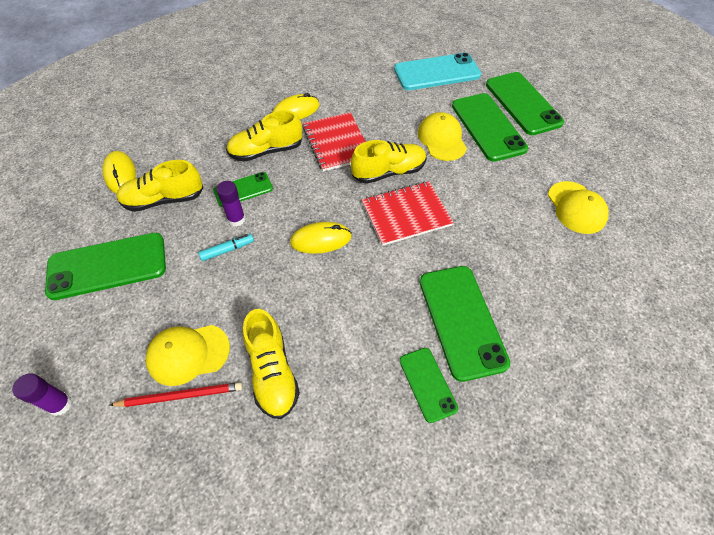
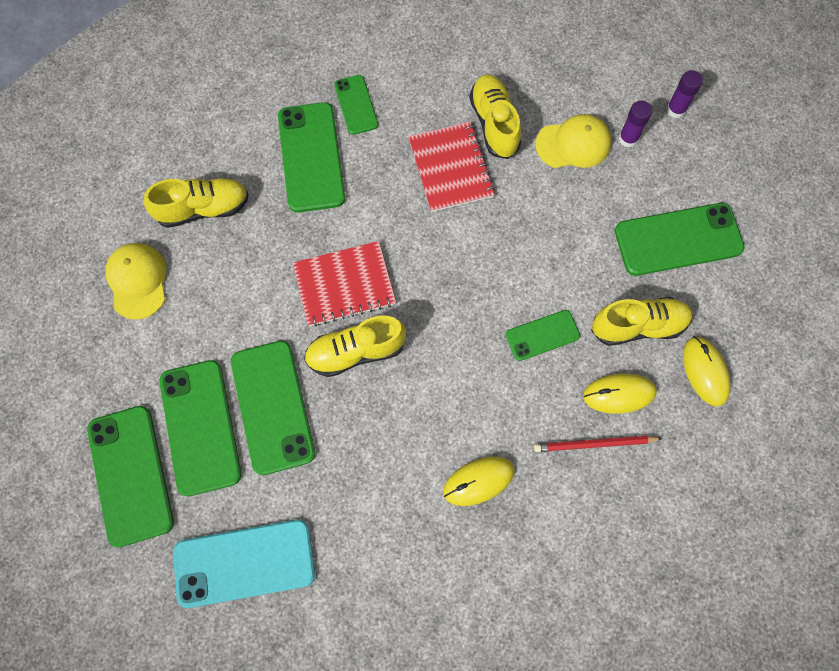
camera: 175 degrees left, 15 degrees up
red pencil [110,382,242,407] -> red pencil moved to [534,436,663,452]
turquoise marker [198,234,254,261] -> none
purple glue stick [216,181,246,226] -> purple glue stick moved to [619,101,652,148]
yellow shoe [226,111,302,162] -> yellow shoe moved to [144,178,249,228]
yellow mouse [290,222,352,254] -> yellow mouse moved to [583,373,657,414]
red notebook [303,112,366,172] -> red notebook moved to [408,122,495,212]
yellow cap [418,112,467,161] -> green phone [231,341,315,475]

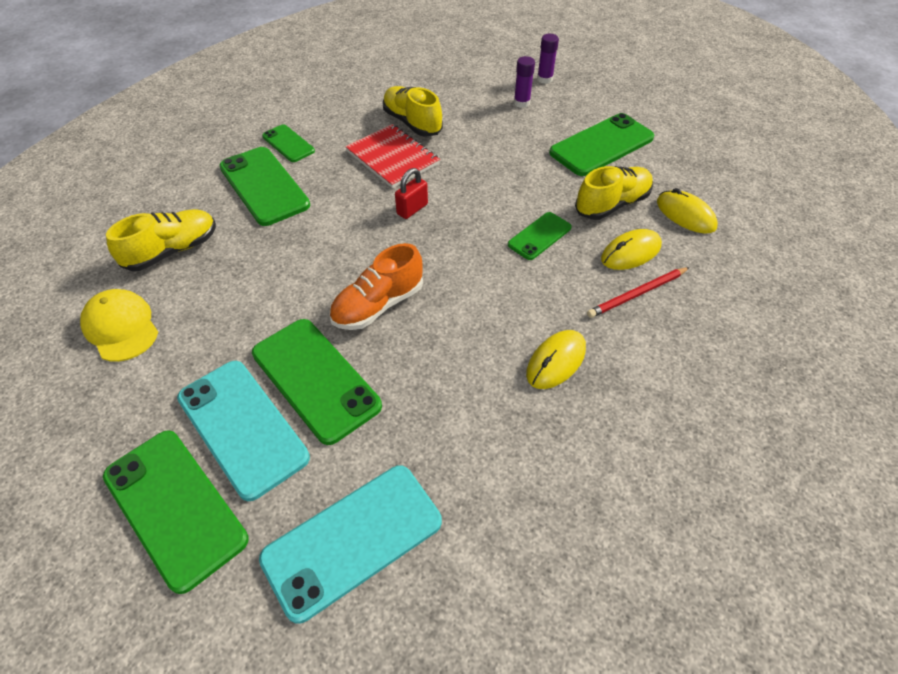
camera: 25 degrees left, 20 degrees down
green phone [160,360,241,497] -> turquoise phone [177,361,310,501]
red notebook [293,241,396,326] -> none
yellow shoe [304,316,406,377] -> orange shoe [329,243,423,330]
yellow cap [535,114,611,168] -> none
none -> red padlock [395,168,428,219]

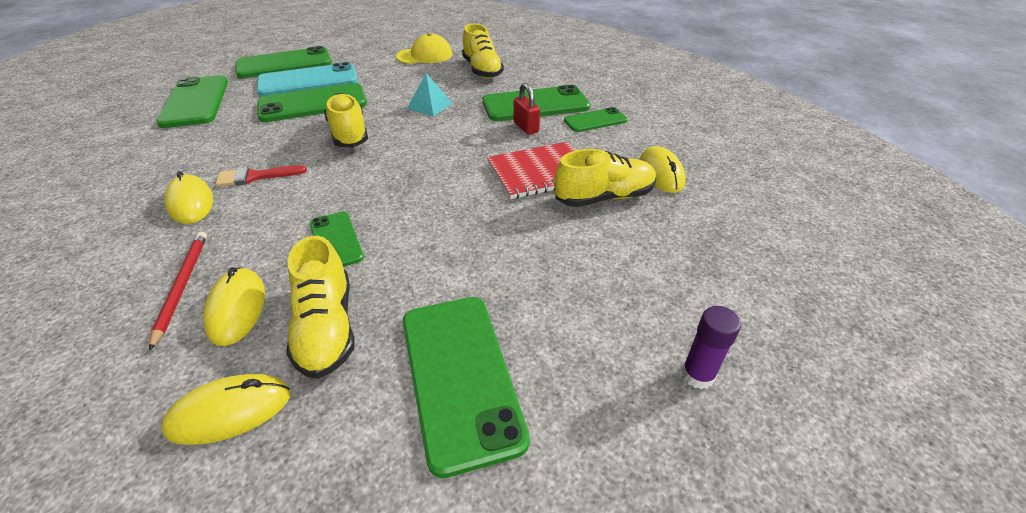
camera: 110 degrees right, 10 degrees down
turquoise phone [259,466,442,624] -> green phone [156,75,228,128]
orange shoe [329,243,423,330] -> yellow shoe [324,93,368,147]
red padlock [395,168,428,219] -> red padlock moved to [514,83,540,135]
purple glue stick [514,56,535,108] -> none
none -> red brush [215,165,307,187]
none -> turquoise pyramid [407,73,452,116]
none -> yellow mouse [639,146,686,193]

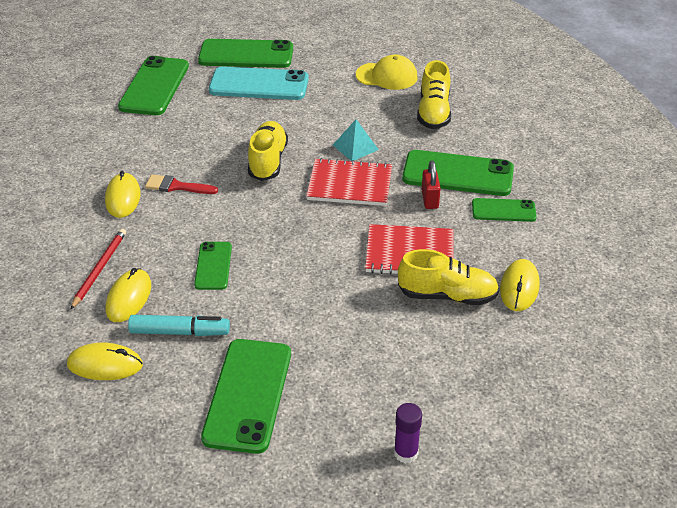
camera: 25 degrees right, 0 degrees up
green phone [257,83,367,122] -> none
yellow shoe [286,236,355,379] -> turquoise marker [128,315,230,336]
none -> red notebook [306,158,392,206]

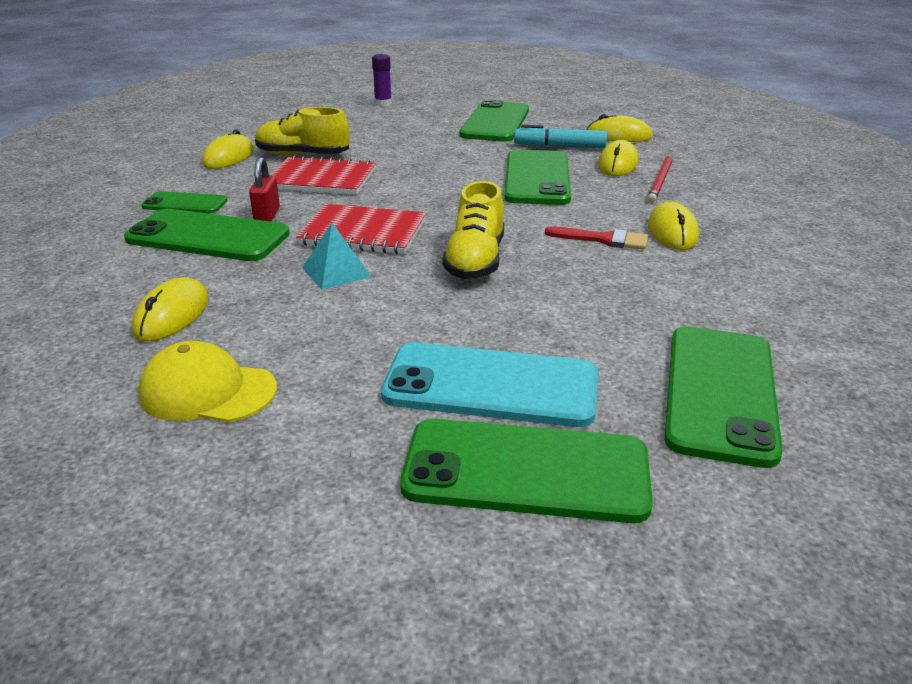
camera: 175 degrees left, 10 degrees down
green phone [194,242,232,290] -> green phone [504,150,571,205], size x1.79
yellow shoe [417,60,451,129] -> yellow mouse [132,277,209,341]

